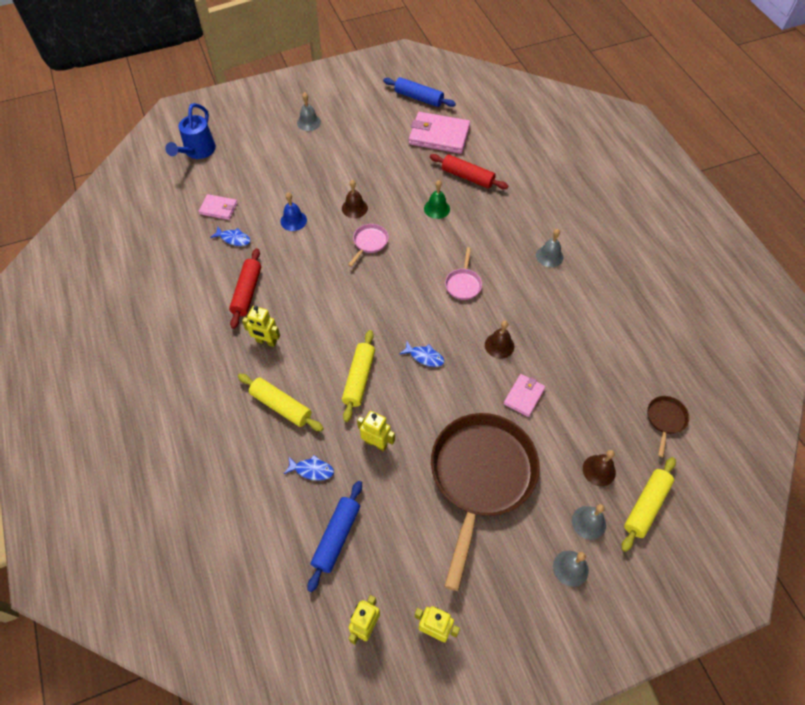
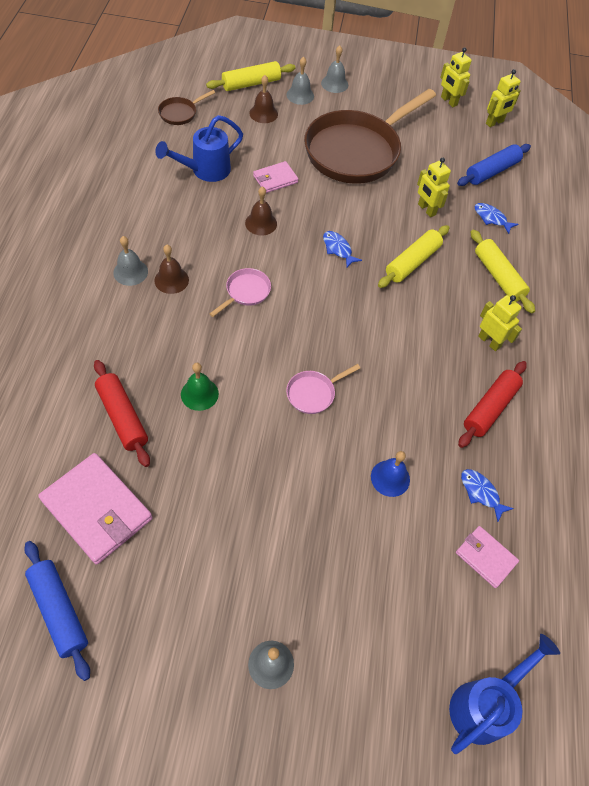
camera: 155 degrees left, 0 degrees up
brown bell [342,179,368,218] -> brown bell moved to [154,245,189,294]
none -> blue watering can [155,115,243,182]

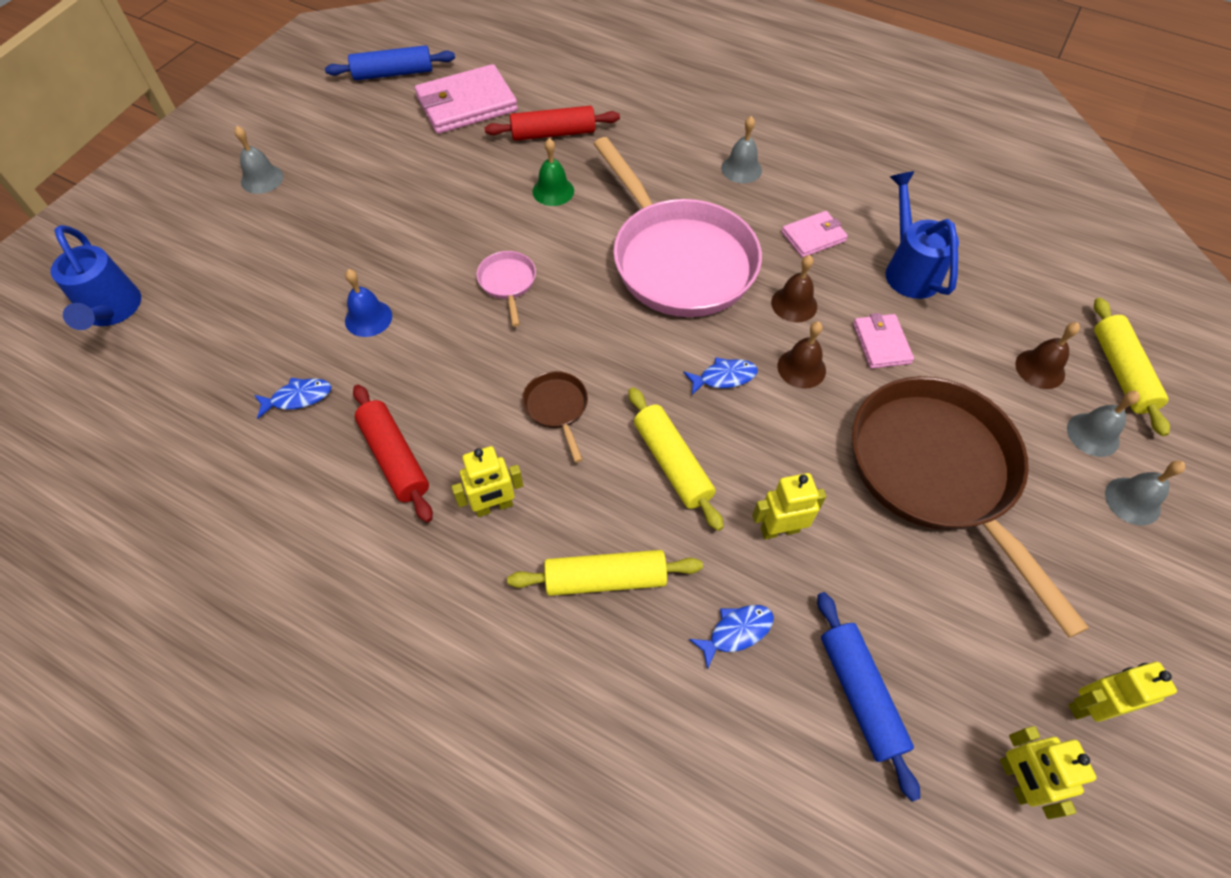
camera: 115 degrees right, 0 degrees up
brown bell [154,245,189,294] -> brown bell moved to [777,322,826,389]
brown pan [158,90,215,125] -> brown pan moved to [522,371,588,463]
pink pan [209,268,271,317] -> pink pan [594,137,762,317], size x2.49
pink wallet [456,526,519,588] -> pink wallet moved to [781,211,848,258]

